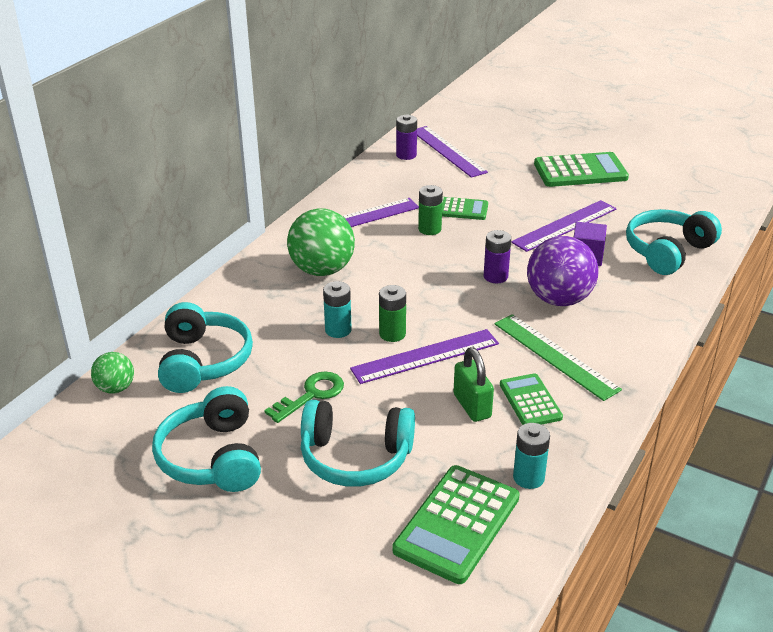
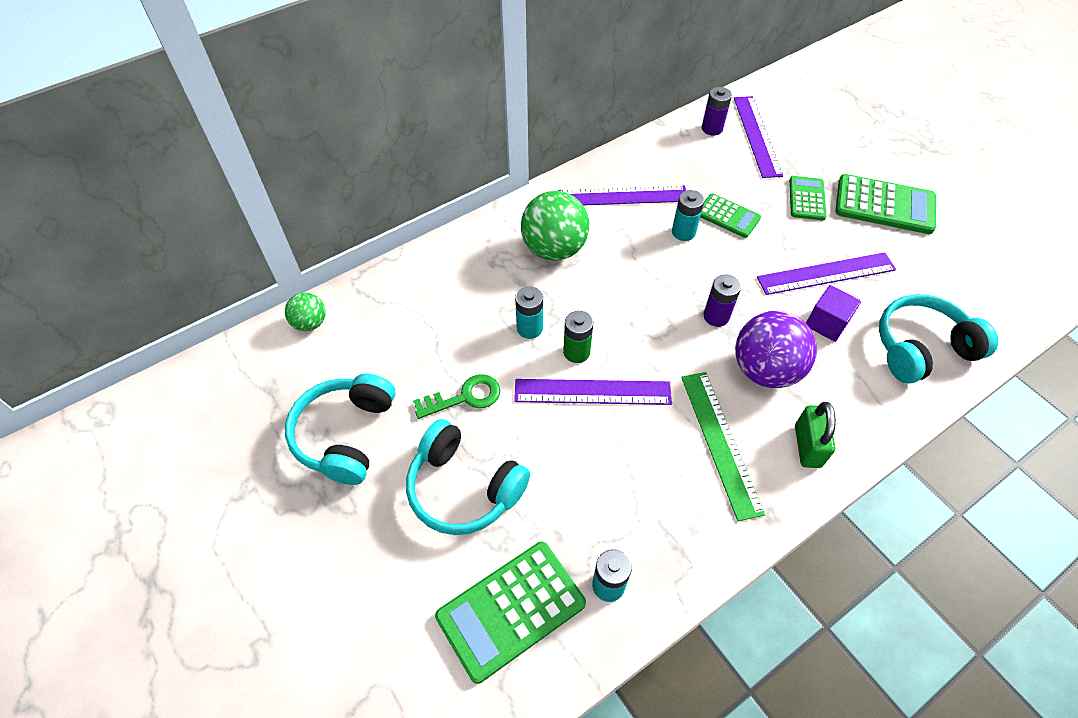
camera: 25 degrees right, 20 degrees up
turquoise headphones [158,302,253,393] -> none
green battery [418,185,443,235] -> turquoise battery [672,190,704,241]
green padlock [453,347,494,422] -> green padlock moved to [795,402,836,468]
green calculator [500,373,563,425] -> green calculator moved to [789,176,827,220]

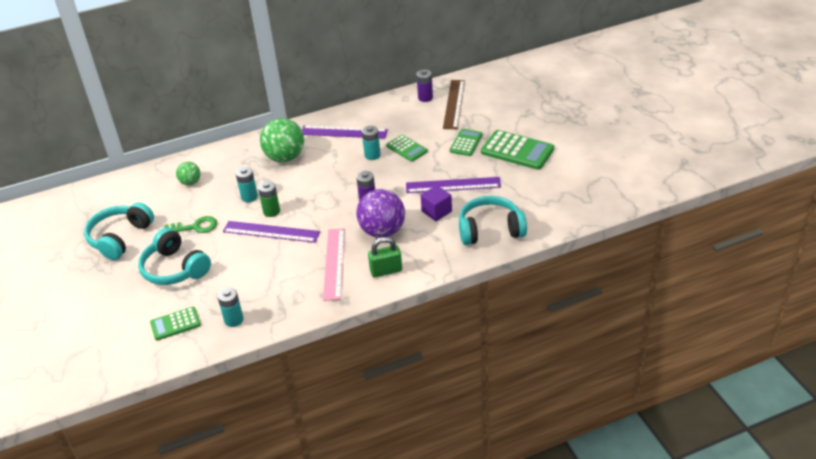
camera: 15 degrees right, 15 degrees down
green ball [285,292,326,331] -> green ball moved to [176,161,201,185]
green calculator [435,542,586,684] -> green calculator [150,307,201,340], size x0.60
green ruler [681,372,765,521] -> pink ruler [323,228,345,301]
purple ruler [734,96,783,178] -> brown ruler [443,80,465,129]
green padlock [795,402,836,468] -> green padlock turned 60 degrees clockwise [368,237,402,277]

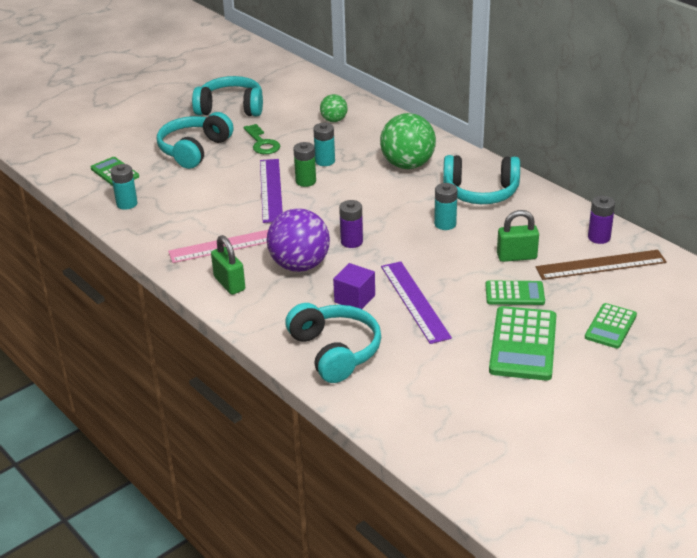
camera: 70 degrees right, 5 degrees down
purple ruler [302,126,388,139] -> turquoise headphones [443,155,520,204]
green calculator [386,135,428,162] -> green calculator moved to [585,303,637,348]
none -> green padlock [497,210,539,262]

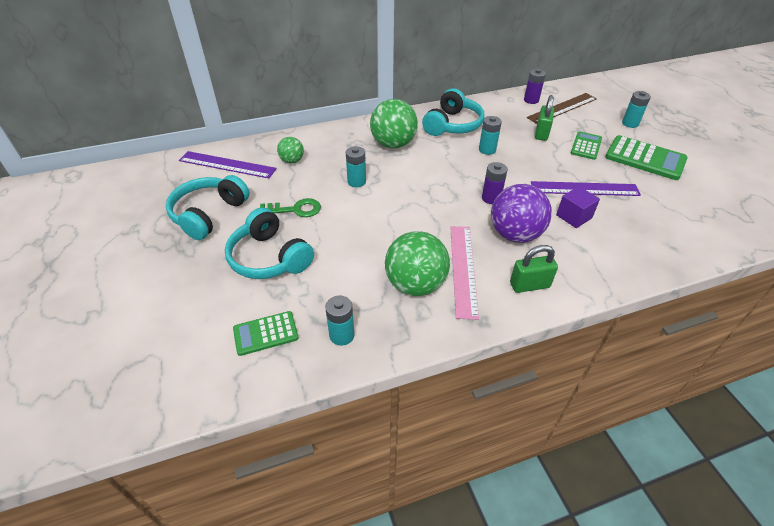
camera: 70 degrees left, 10 degrees up
purple ruler [260,159,283,223] -> purple ruler moved to [179,151,277,178]
turquoise headphones [285,303,381,383] -> none
green battery [294,142,316,187] -> none
brown ruler [536,250,667,280] -> brown ruler turned 45 degrees clockwise [527,93,597,124]
green calculator [585,303,637,348] -> turquoise battery [622,91,651,128]
none -> green ball [385,231,450,296]

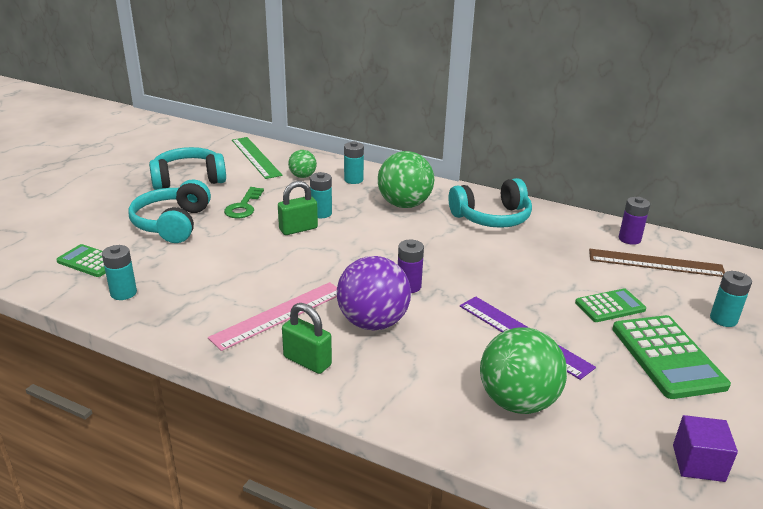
camera: 45 degrees right, 15 degrees down
purple ruler [179,151,277,178] -> green ruler [232,137,282,179]
green key [260,198,321,217] -> green key turned 60 degrees clockwise [224,187,264,218]
green ball [385,231,450,296] -> green ball moved to [480,327,567,414]
turquoise battery [479,116,502,155] -> turquoise battery moved to [344,141,364,184]
green padlock [535,95,554,141] -> green padlock moved to [278,181,318,235]
purple cube [556,186,600,228] -> purple cube moved to [673,415,738,482]

